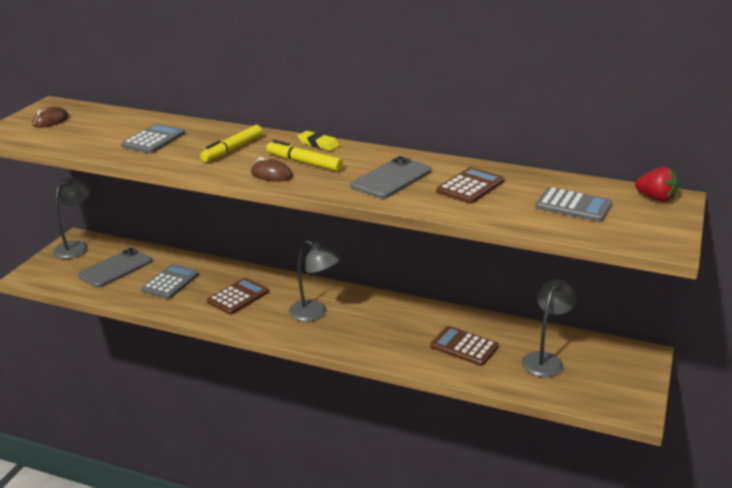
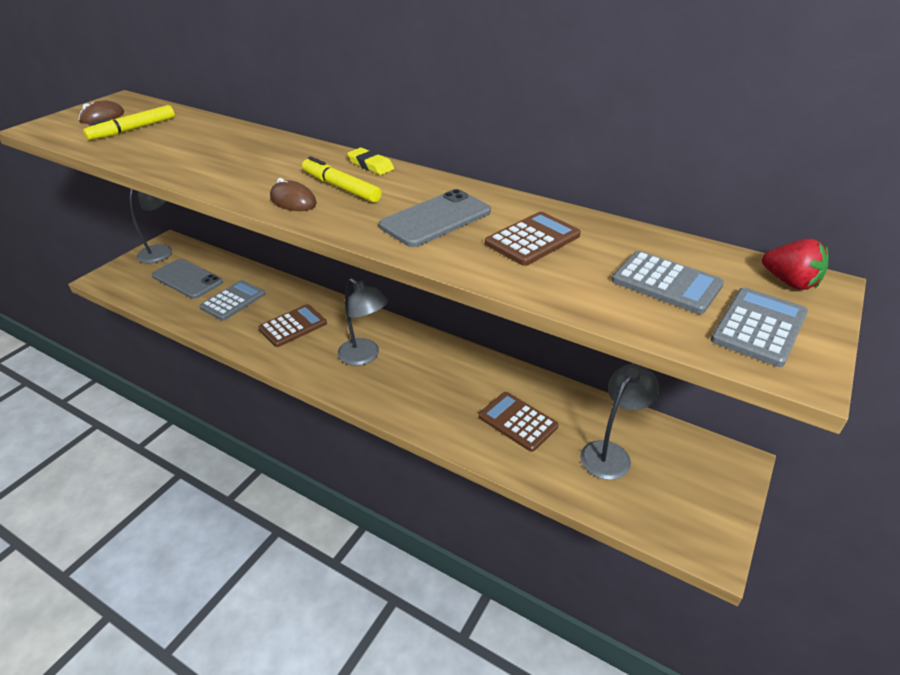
camera: 10 degrees right, 10 degrees up
grey phone [78,248,152,288] -> grey phone turned 75 degrees clockwise [152,259,223,299]
grey calculator [121,124,185,153] -> grey calculator moved to [711,287,808,367]
yellow marker [200,125,263,162] -> yellow marker moved to [83,105,175,140]

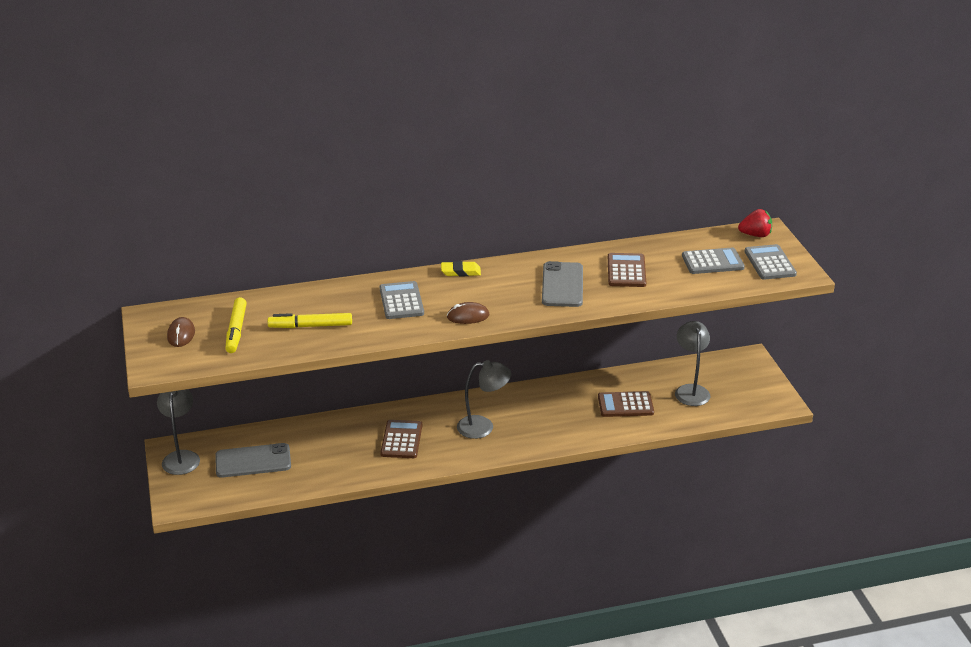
camera: 45 degrees left, 5 degrees down
grey calculator [199,280,265,321] -> grey calculator moved to [380,281,424,319]
yellow marker [302,156,382,203] -> yellow marker moved to [268,313,352,328]

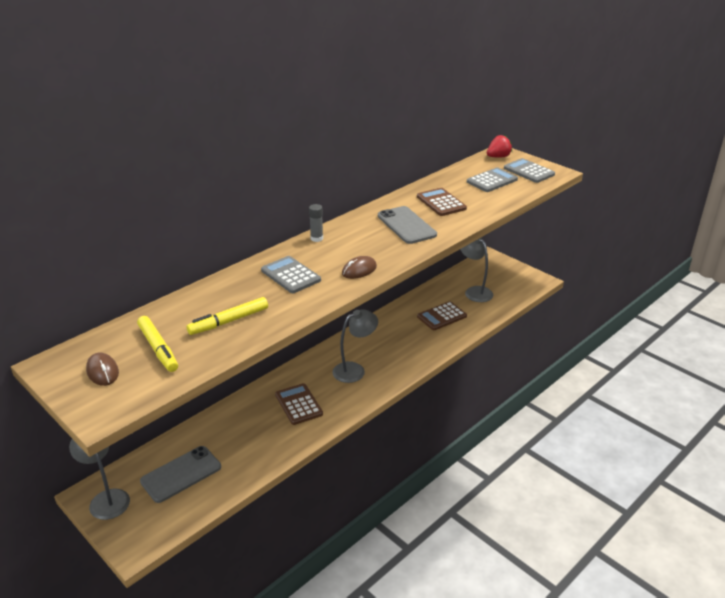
camera: 30 degrees left, 0 degrees up
yellow eraser [441,261,481,276] -> grey glue stick [309,204,323,242]

